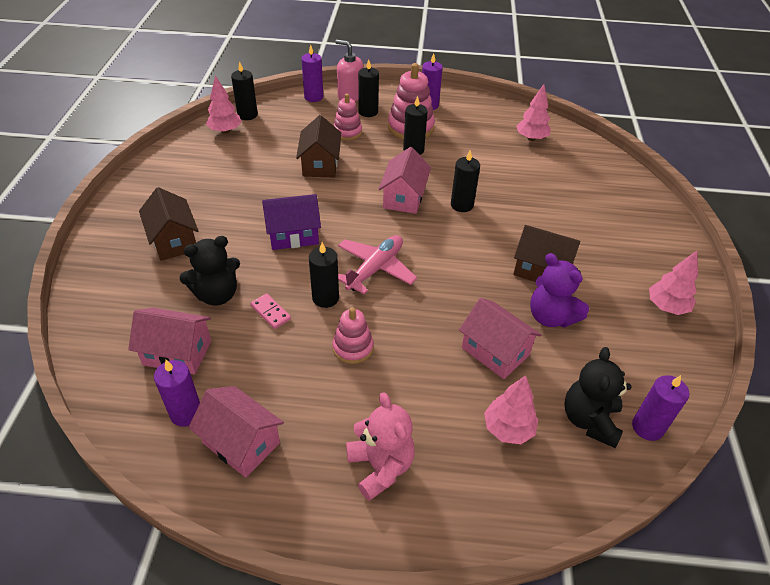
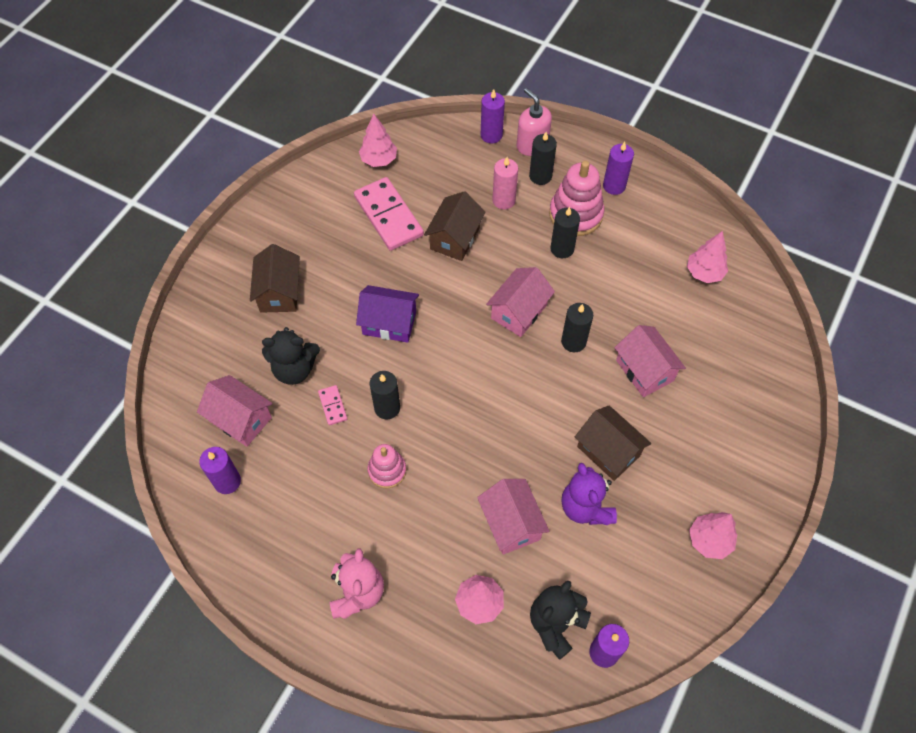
camera: 25 degrees right, 15 degrees up
pink house [188,386,284,478] -> pink house moved to [614,325,686,397]
black candle [231,61,258,120] -> none
pink stacking toy [333,94,362,140] -> pink candle [492,157,518,209]
pink plane [338,235,417,294] -> none
none -> pink domino [354,177,424,251]

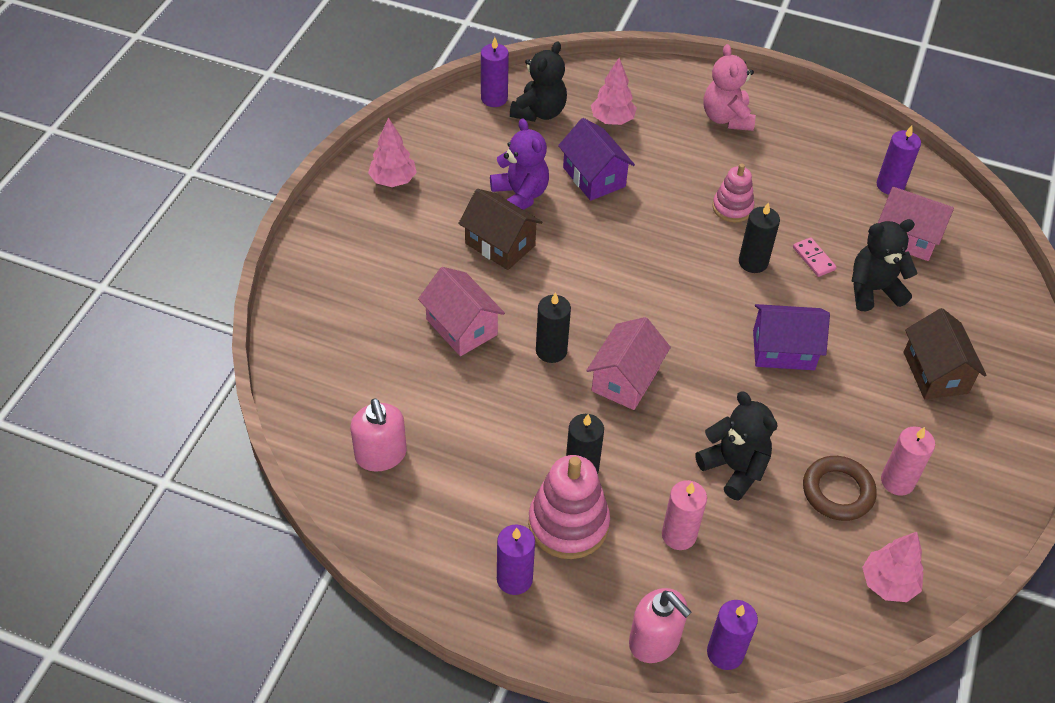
camera: 170 degrees right, 10 degrees down
pink domino [354,177,424,251] -> brown ring [803,456,877,521]
brown house [424,191,486,261] -> black teddy bear [695,391,778,500]
pink house [477,479,550,555] -> purple house [558,118,635,201]
black candle [529,132,557,185] -> none
pink tree [687,231,728,283] -> pink soap dispenser [350,398,407,472]
none -> pink candle [881,426,935,496]

